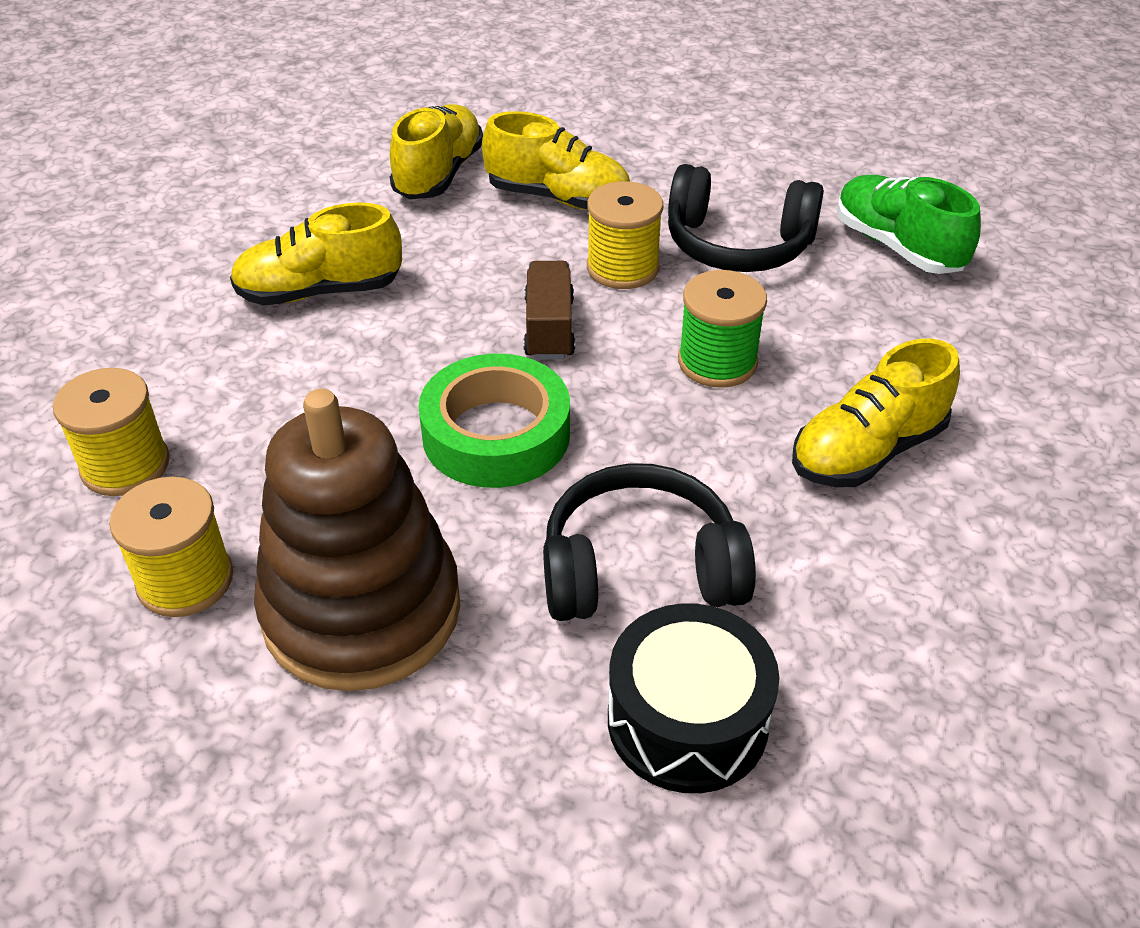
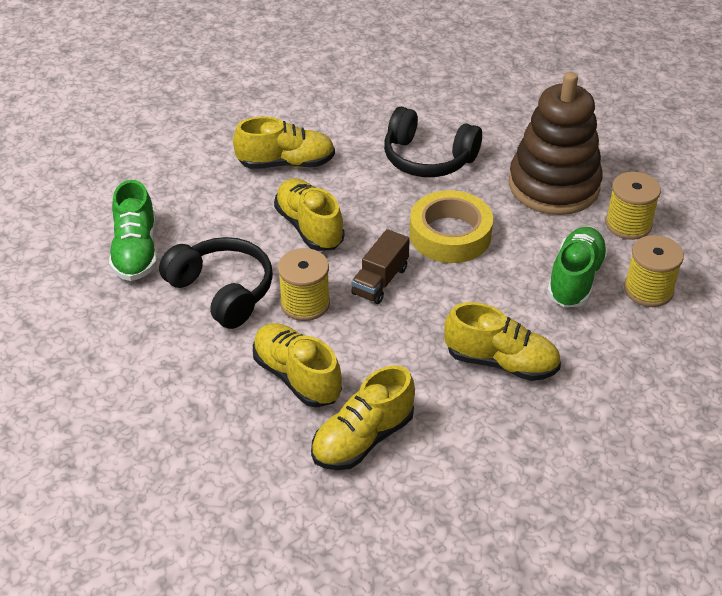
camera: 150 degrees left, 0 degrees up
green tape [418,354,570,488] -> yellow tape [409,190,493,263]
black drum [608,603,779,793] -> none
green spool [678,270,767,388] -> yellow shoe [274,179,344,251]
none -> green shoe [547,227,608,307]

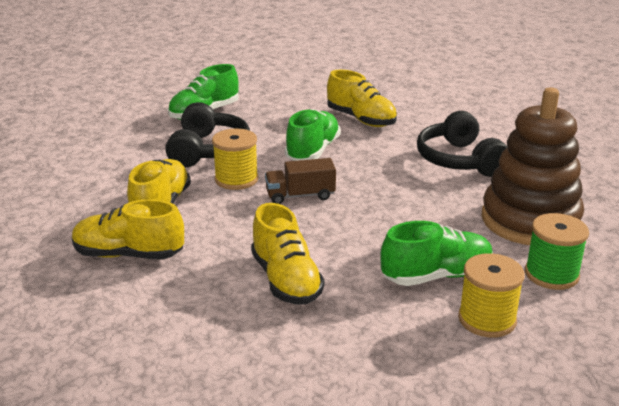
camera: 50 degrees right, 15 degrees down
yellow shoe [274,179,344,251] -> green shoe [285,109,341,161]
yellow tape [409,190,493,263] -> none
yellow spool [605,172,661,240] -> green spool [525,213,589,290]

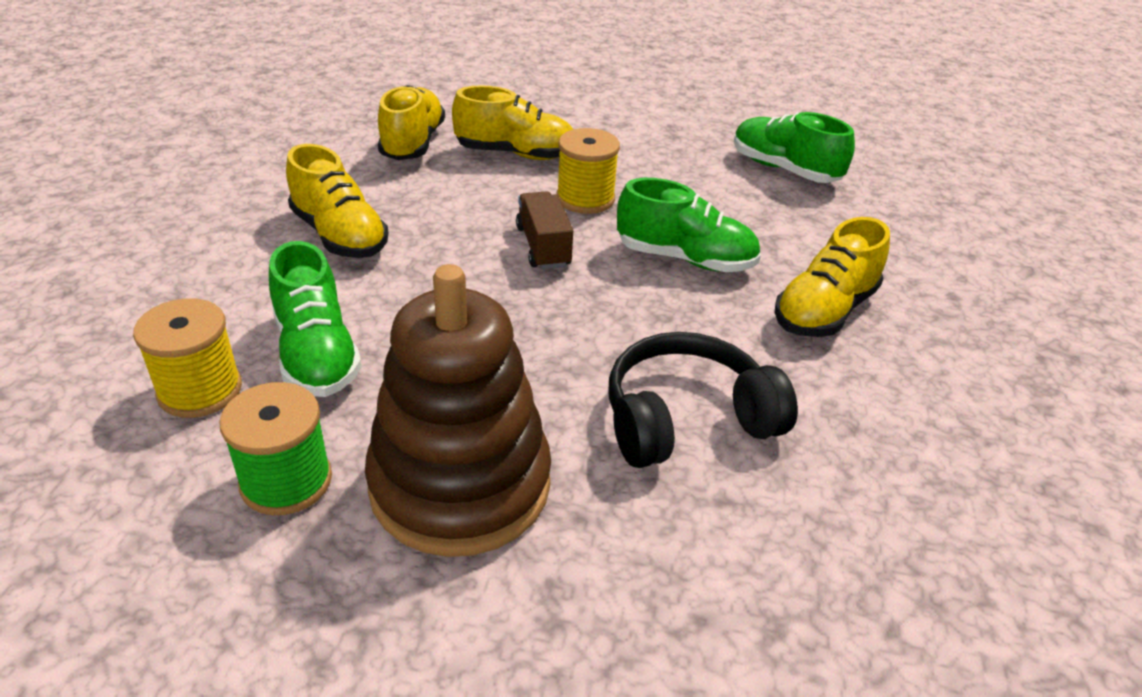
camera: 85 degrees right, 10 degrees up
black headphones [165,102,250,167] -> none
yellow shoe [251,203,324,305] -> yellow shoe turned 105 degrees counterclockwise [286,144,389,258]

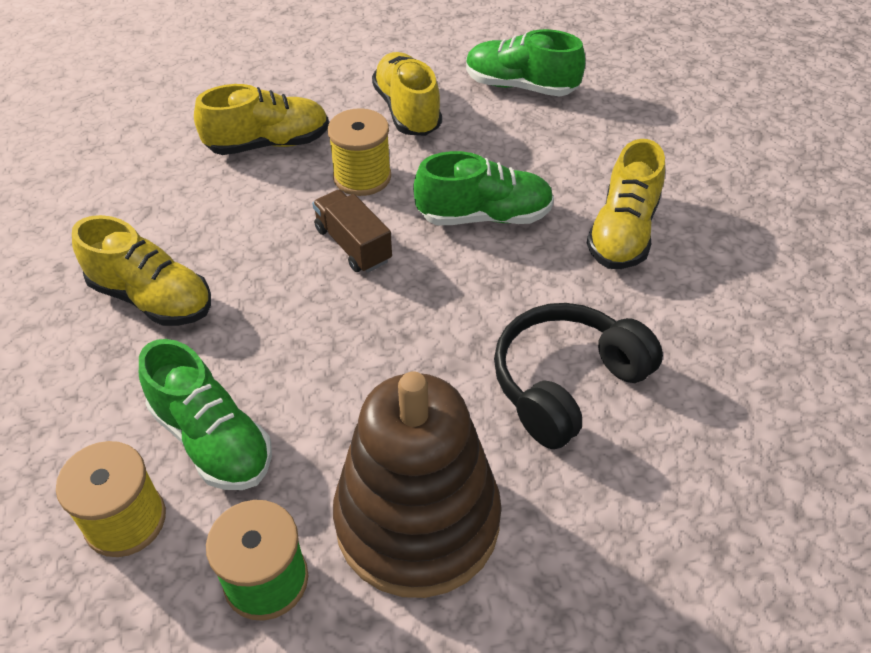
camera: 20 degrees left, 10 degrees up
yellow shoe [378,85,445,160] -> yellow shoe moved to [372,52,442,136]

